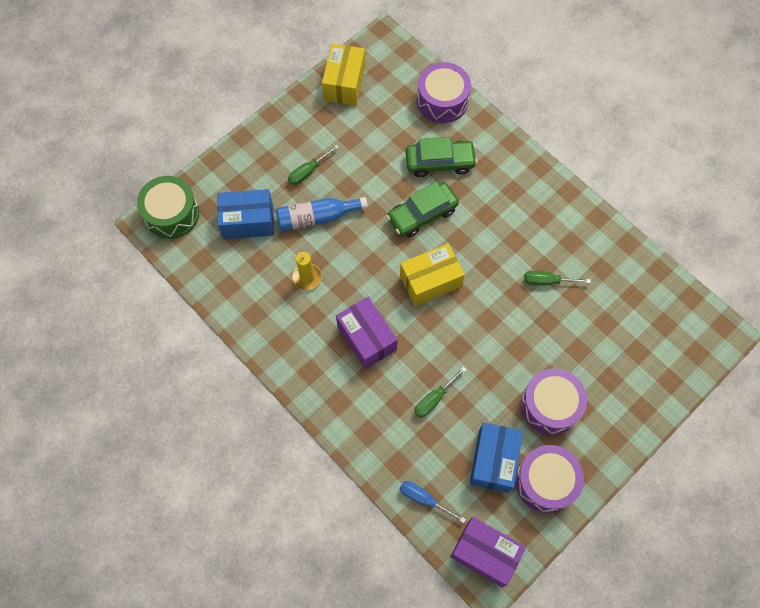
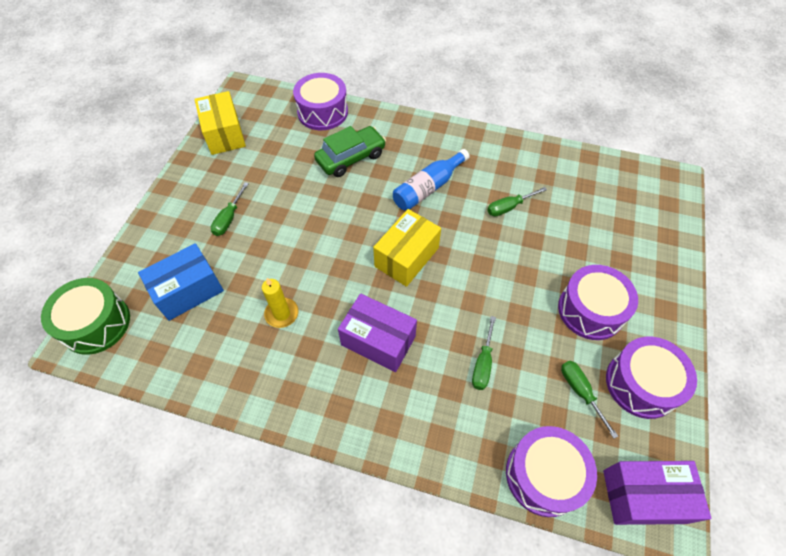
camera: 30 degrees left, 10 degrees down
blue bottle [276,197,368,231] -> blue bottle moved to [393,149,470,211]
green car [387,182,459,238] -> none
blue screwdriver [400,481,466,523] -> purple drum [506,426,597,517]
blue box [470,422,523,493] -> green screwdriver [561,361,618,439]

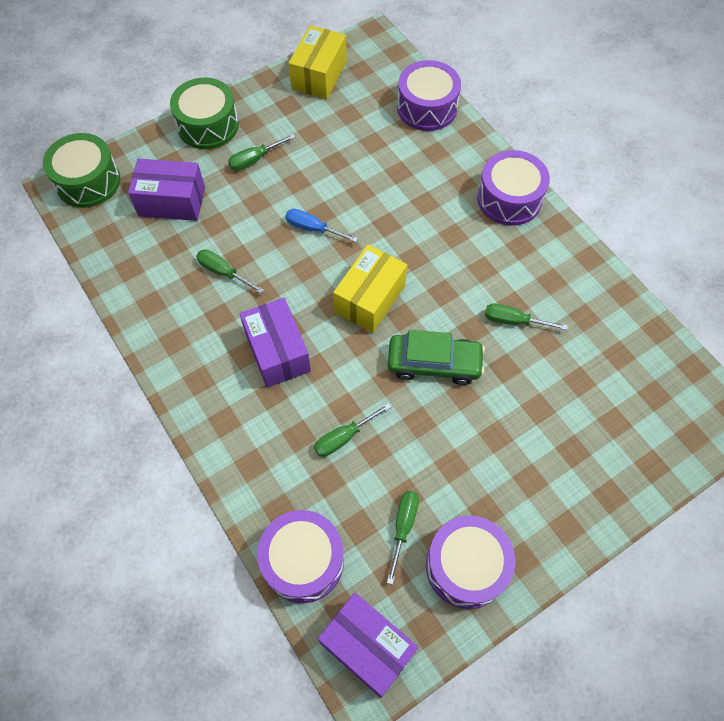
camera: 40 degrees right, 5 degrees up
blue box [138,243,224,321] -> purple box [128,159,205,221]
yellow candle [262,278,299,328] -> green screwdriver [196,249,264,294]
green car [314,126,386,177] -> green car moved to [388,330,485,385]
yellow box [373,209,441,287] -> yellow box turned 45 degrees counterclockwise [333,245,407,333]
blue bottle [393,149,470,211] -> none
purple drum [558,265,638,340] -> purple drum moved to [477,150,550,226]
none -> green drum [170,78,239,149]
none -> blue screwdriver [285,209,358,242]

